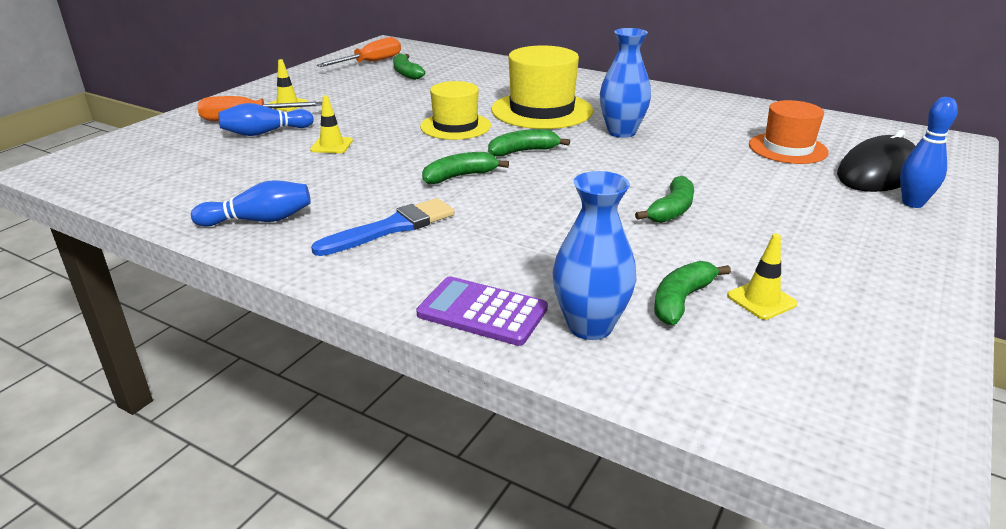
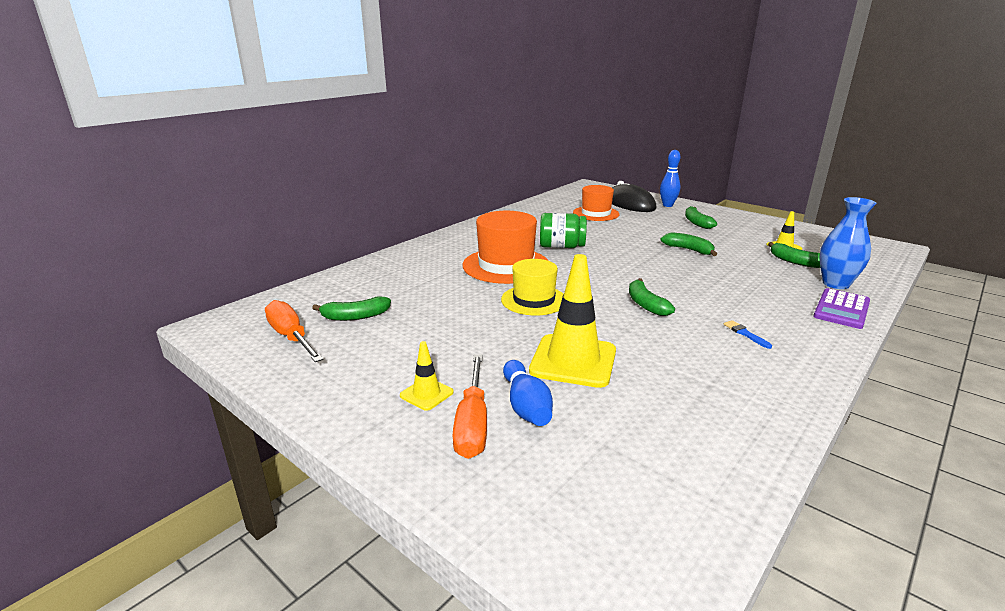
camera: 80 degrees left, 5 degrees down
blue bowling pin [191,180,311,227] -> none
yellow traffic cone [310,95,353,153] -> yellow traffic cone [529,254,616,388], size x2.07
blue brush [311,198,455,256] -> blue brush [724,320,772,349], size x0.47
green banana [488,129,570,156] -> green banana moved to [685,206,717,229]
yellow hat [491,45,593,129] -> orange hat [463,211,549,284]
blue vase [600,28,651,138] -> green jar [540,213,587,248]

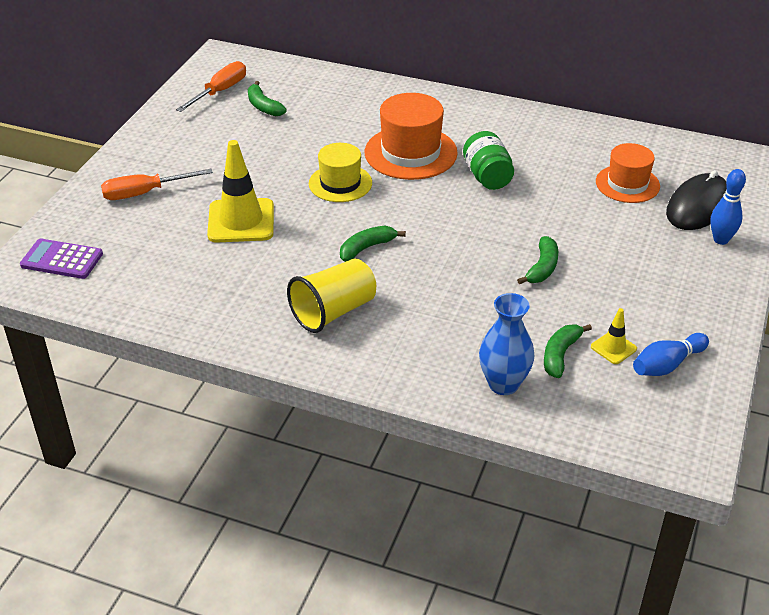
camera: 70 degrees right, 15 degrees up
yellow traffic cone [400,341,454,411] -> none
blue bowling pin [503,360,553,426] -> blue bowling pin moved to [633,333,709,376]
green banana [685,206,717,229] -> none
blue brush [724,320,772,349] -> yellow cup [287,259,376,333]
purple calculator [813,288,870,329] -> purple calculator moved to [20,238,103,279]

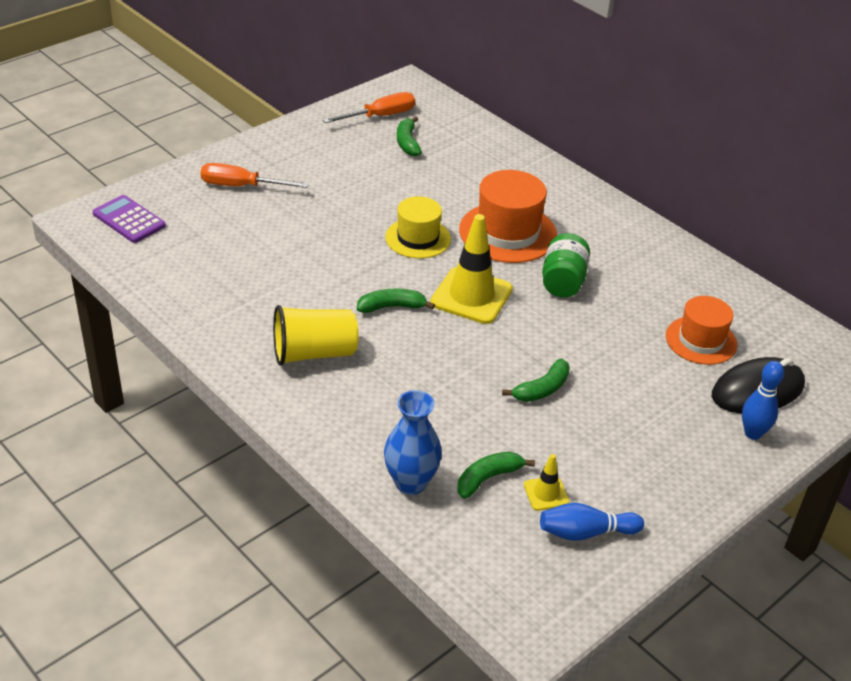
camera: 25 degrees right, 0 degrees up
yellow traffic cone [207,140,274,243] -> yellow traffic cone moved to [431,214,513,324]

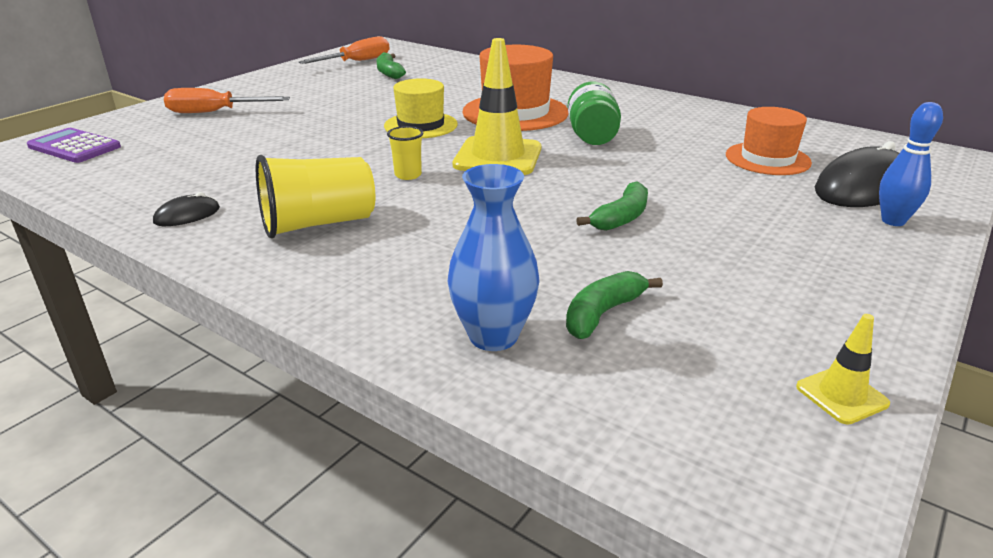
camera: 10 degrees left, 10 degrees down
green banana [357,289,435,313] -> yellow cup [387,126,423,180]
yellow traffic cone [524,454,569,511] -> yellow traffic cone moved to [796,314,890,425]
blue bowling pin [540,503,644,541] -> none
none -> black mouse [153,192,220,226]

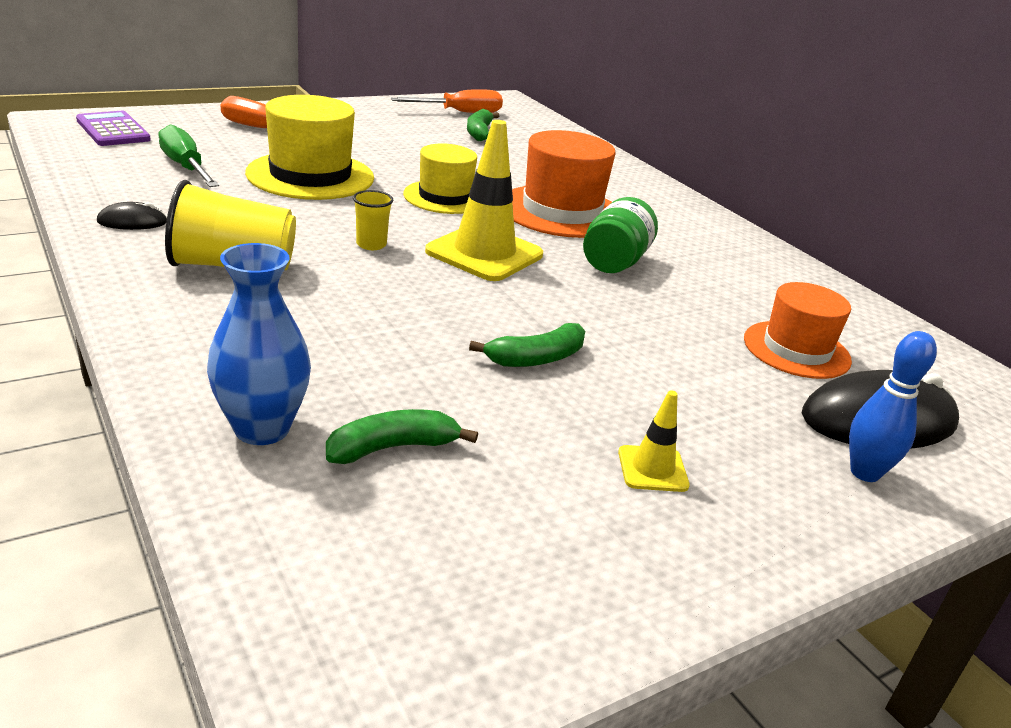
camera: 20 degrees right, 0 degrees up
yellow traffic cone [796,314,890,425] -> yellow traffic cone moved to [618,390,690,492]
none -> green screwdriver [158,124,219,187]
none -> yellow hat [245,95,374,200]

